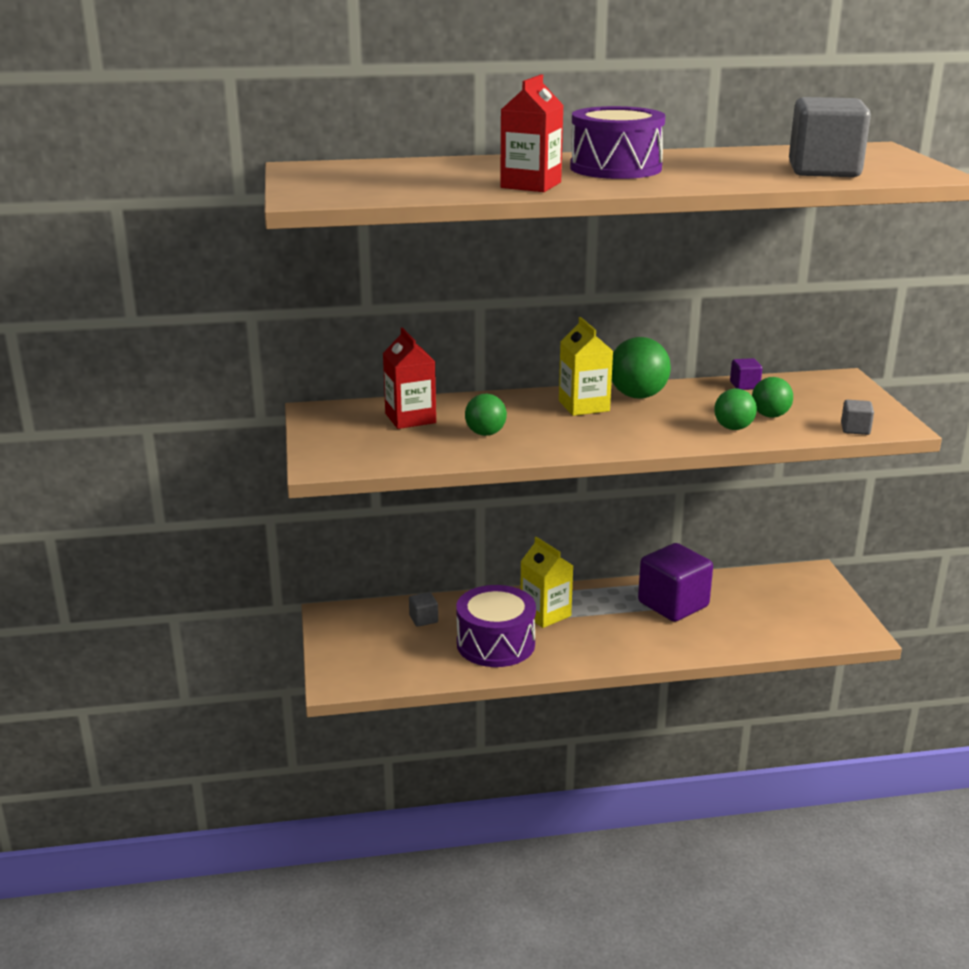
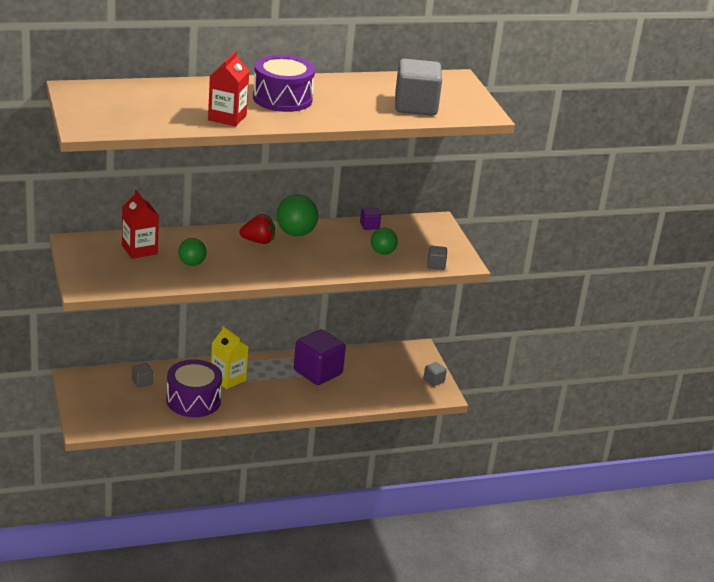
camera: 10 degrees left, 5 degrees up
yellow carton [559,317,613,416] -> red strawberry [239,214,275,244]
green ball [714,389,757,430] -> none
none -> grey cube [423,362,447,386]

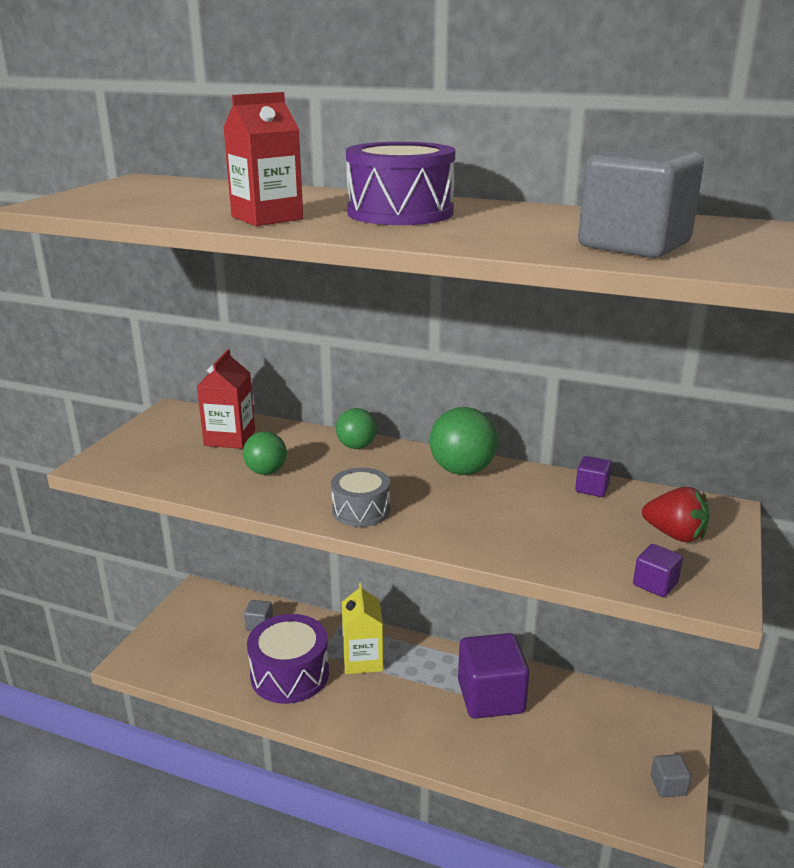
camera: 40 degrees right, 5 degrees down
red strawberry [239,214,275,244] -> red strawberry moved to [642,487,709,542]
green ball [371,228,398,255] -> green ball moved to [336,408,377,449]
grey cube [427,246,447,270] -> purple cube [633,544,683,597]
none -> grey drum [331,468,390,527]

